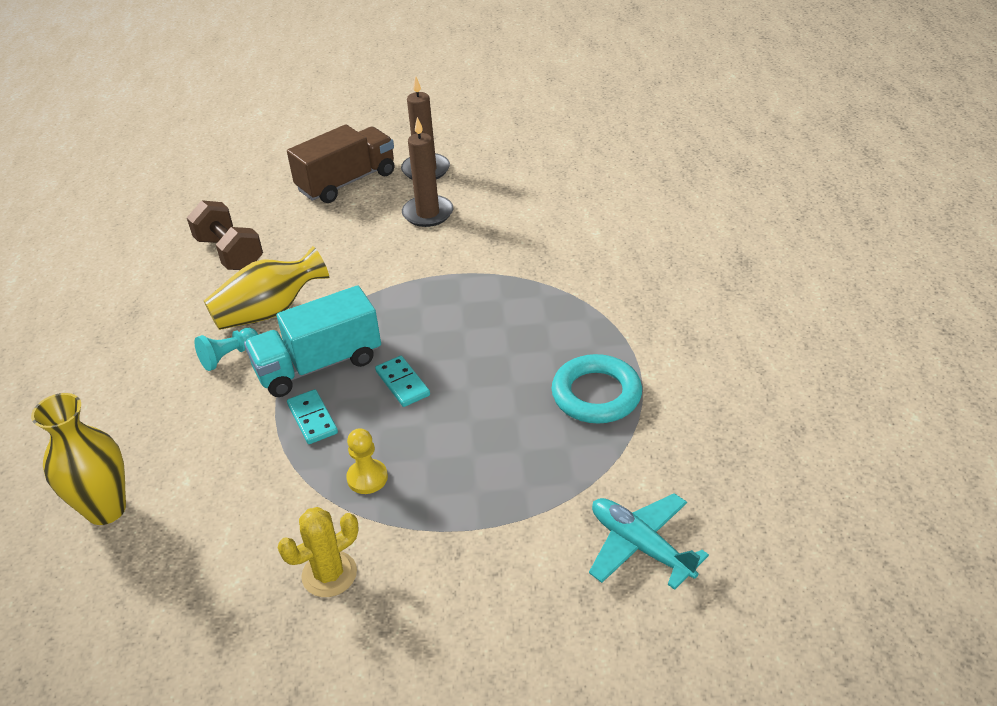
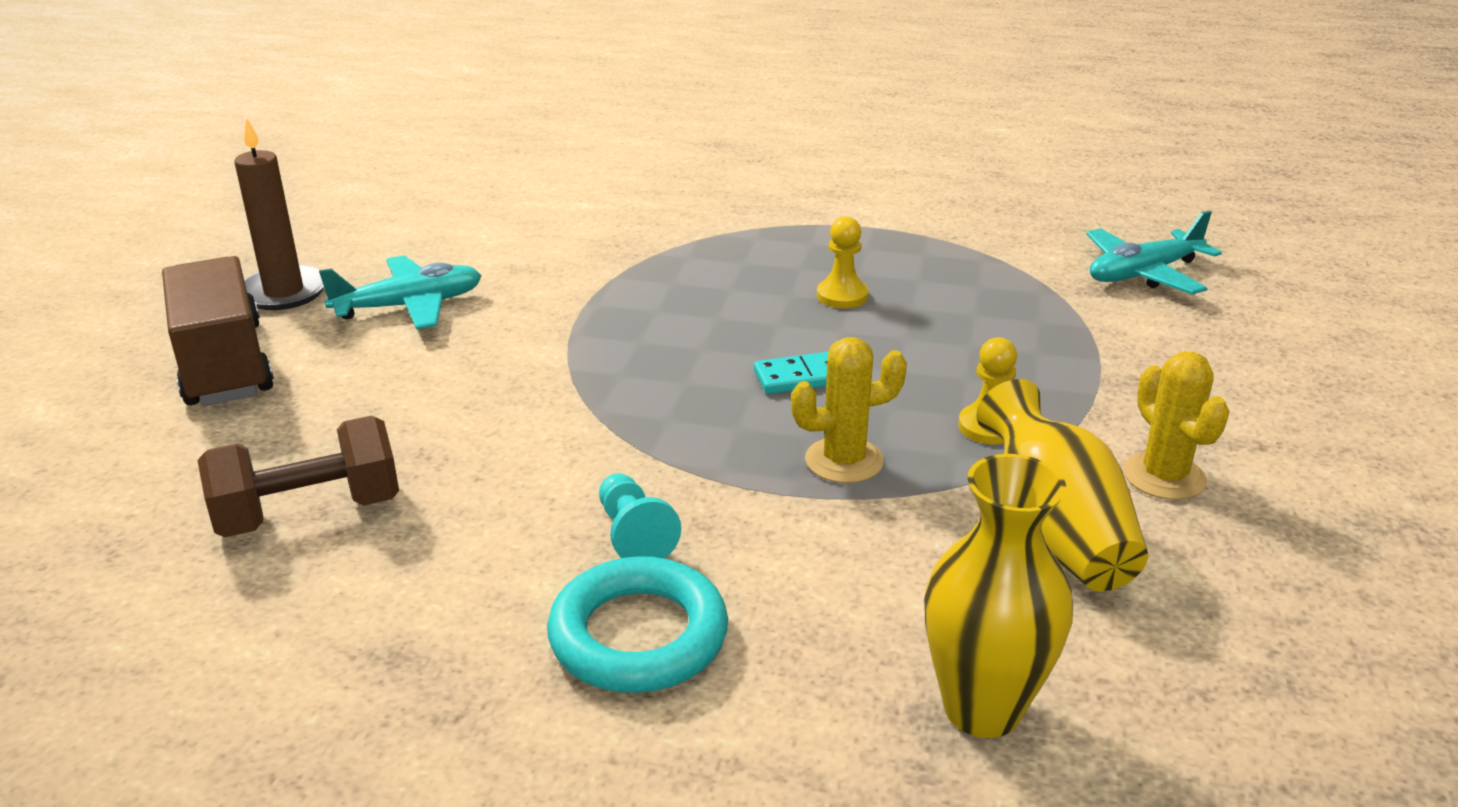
camera: 75 degrees left, 10 degrees down
yellow vase [204,246,329,330] -> yellow vase moved to [976,379,1148,591]
turquoise truck [244,285,381,397] -> none
turquoise domino [287,389,338,444] -> yellow cactus [791,337,907,483]
brown candle [402,117,453,227] -> turquoise plane [319,255,482,330]
turquoise ring [552,354,642,423] -> turquoise ring moved to [547,556,728,693]
none -> yellow pawn [817,216,869,308]

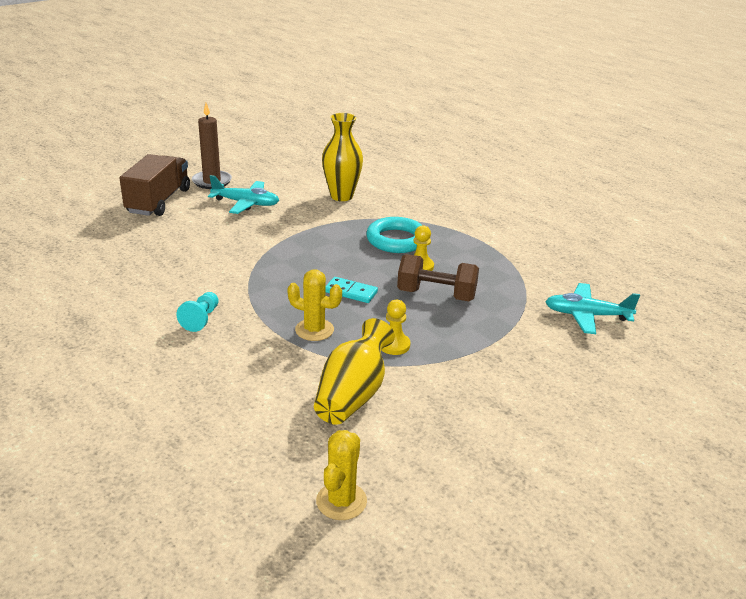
camera: 35 degrees right, 0 degrees up
brown dumbbell [197,416,399,538] -> brown dumbbell moved to [397,254,479,301]
turquoise ring [547,556,728,693] -> turquoise ring moved to [366,217,422,253]
yellow vase [924,454,1073,738] -> yellow vase moved to [322,113,363,201]
yellow cactus [1123,351,1230,500] -> yellow cactus moved to [316,430,367,520]

